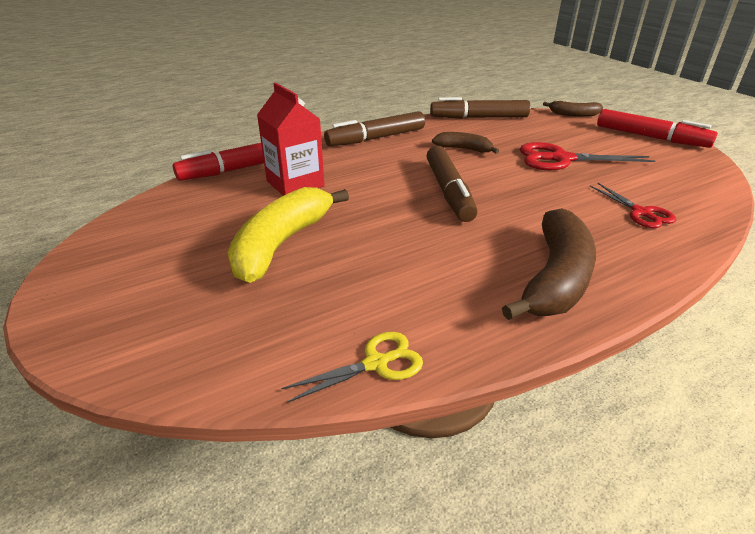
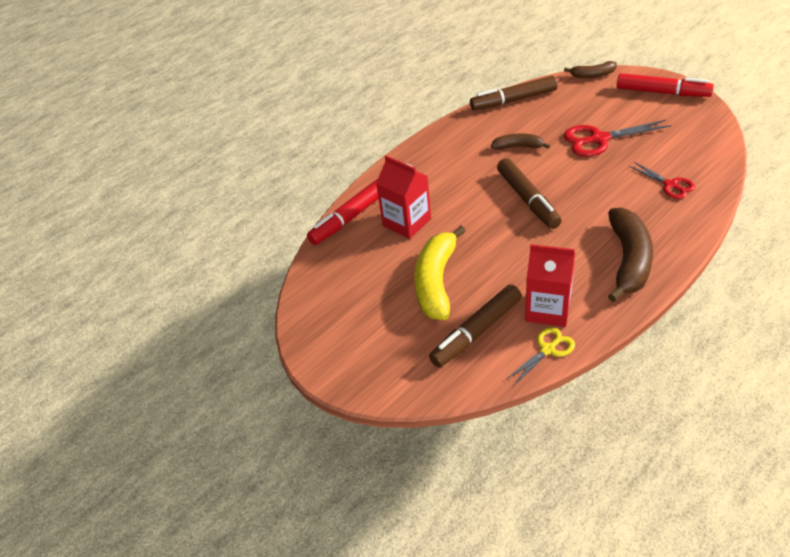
camera: 10 degrees left, 10 degrees up
brown marker [324,111,425,146] -> brown marker moved to [429,284,522,368]
none -> red carton [525,244,575,327]

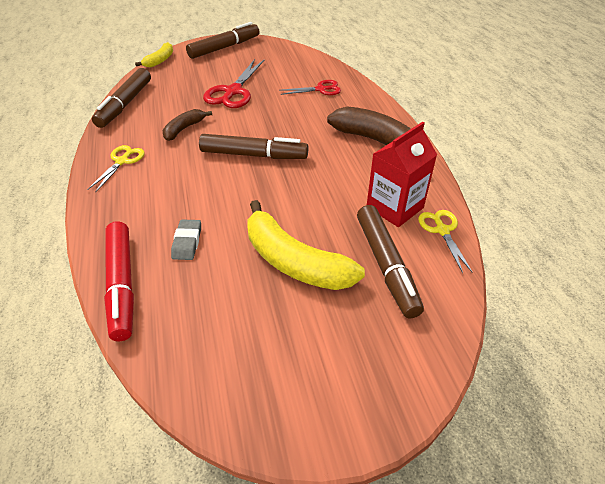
camera: 65 degrees left, 0 degrees up
red carton [376,156,431,239] -> grey eraser [171,219,201,260]
brown banana [564,61,617,78] -> yellow banana [135,42,173,67]
red marker [617,73,714,97] -> brown marker [186,22,260,59]
none -> yellow scissors [87,145,145,193]

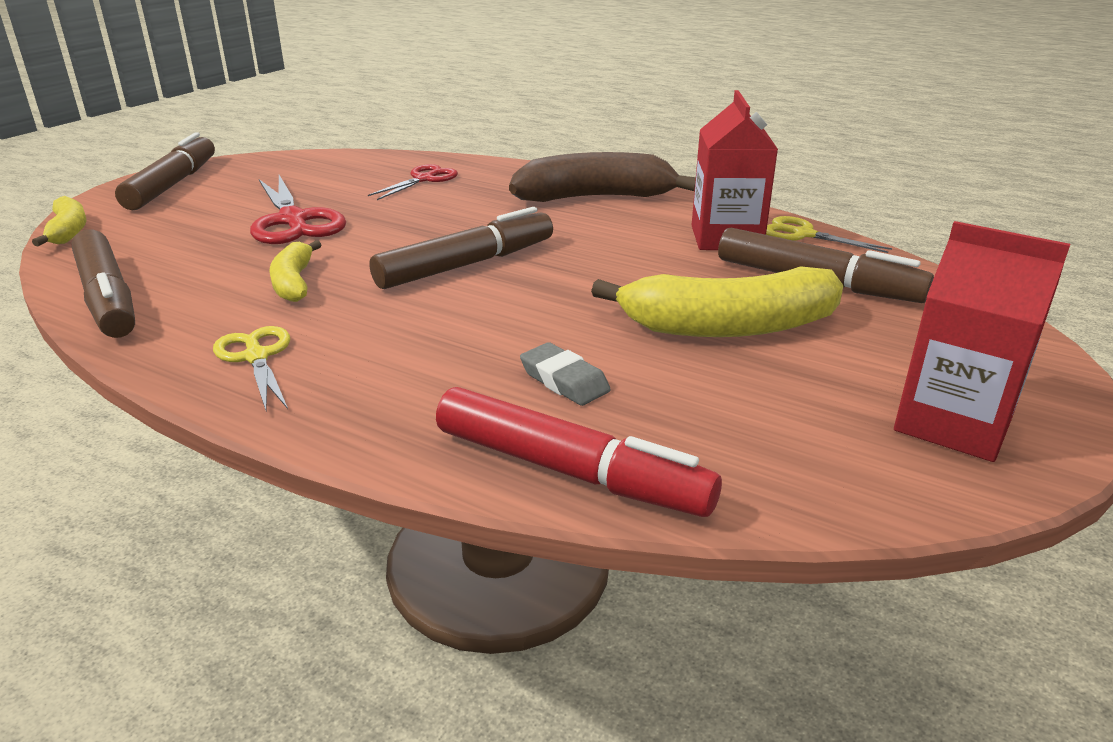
camera: 45 degrees left, 15 degrees down
brown banana [163,109,212,141] -> yellow banana [270,240,322,302]
none -> red carton [894,221,1070,462]

